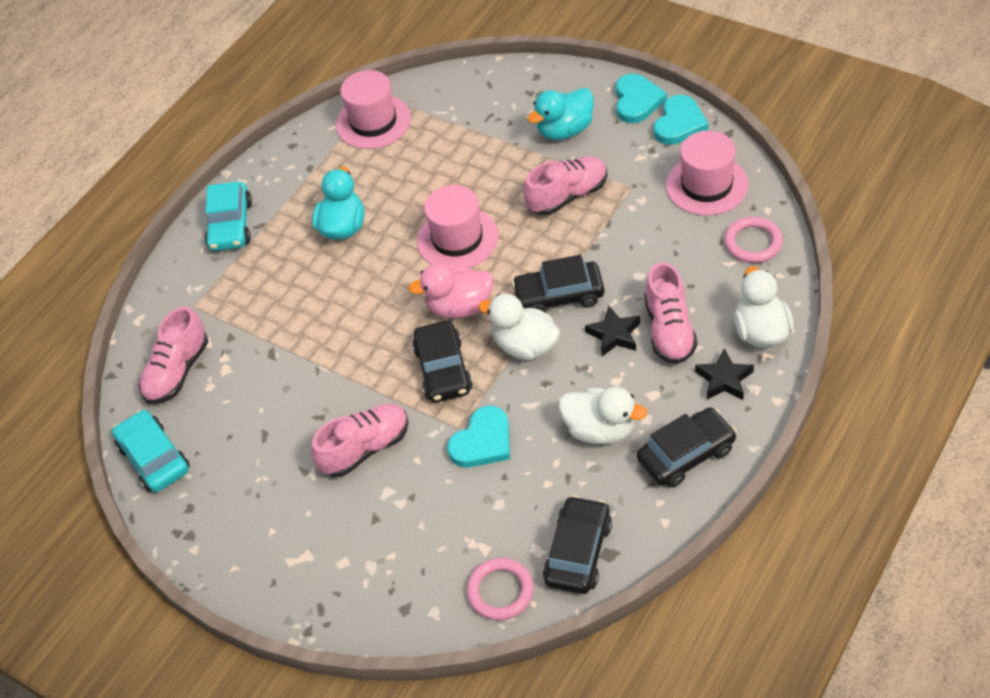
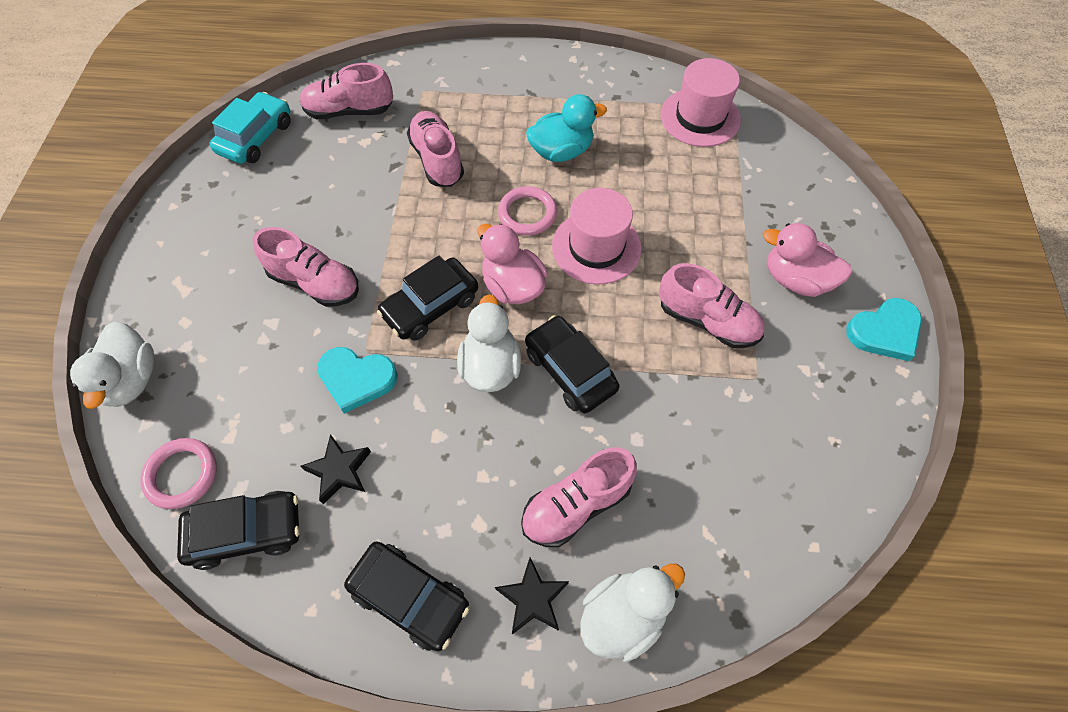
camera: 55 degrees right, 10 degrees up
turquoise car [205,182,252,251] -> none
turquoise duck [528,88,594,140] -> pink duck [763,223,852,297]
white duck [558,387,647,444] -> white duck moved to [70,322,154,409]
black star [585,306,640,356] -> black star moved to [300,434,371,504]
turquoise heart [654,95,709,145] -> none
pink hat [666,131,749,216] -> none
pink ring [724,217,783,263] -> pink ring moved to [498,186,557,236]
none -> pink shoe [407,111,464,187]

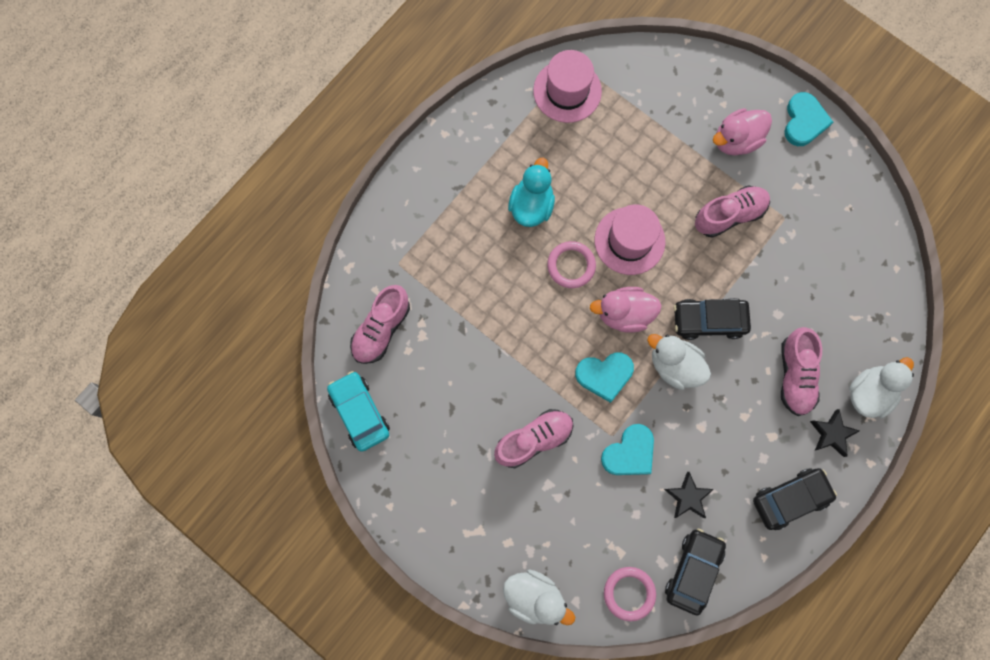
camera: 55 degrees left, 15 degrees up
black car [377,256,478,341] -> turquoise heart [575,352,634,403]
pink shoe [407,111,464,187] -> none
white duck [580,564,685,662] -> white duck turned 45 degrees clockwise [849,357,914,418]

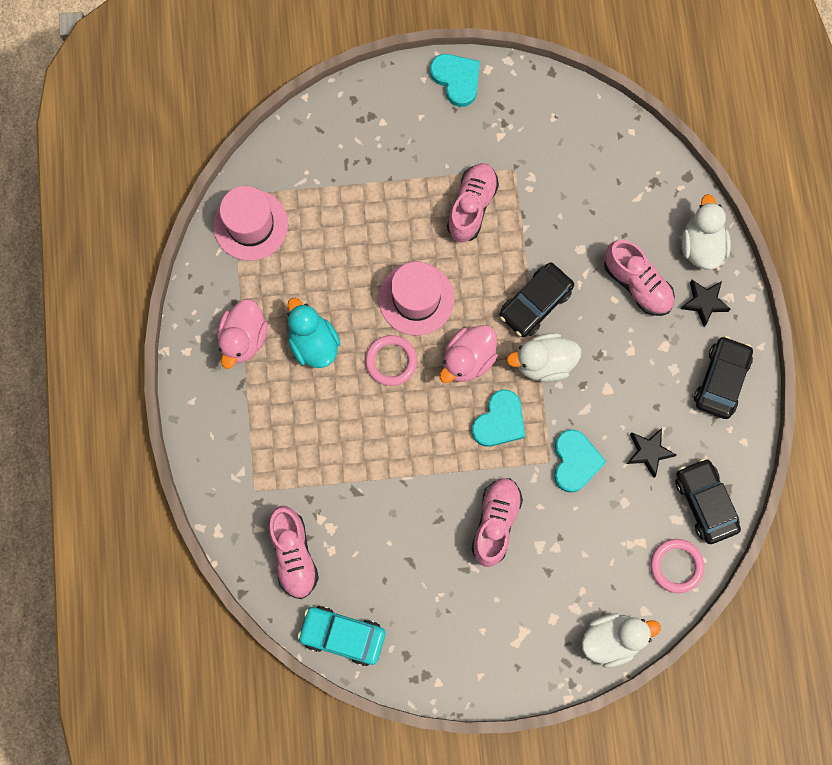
camera: 45 degrees left, 0 degrees up
pink duck [713,108,772,155] -> pink duck moved to [217,299,268,369]

